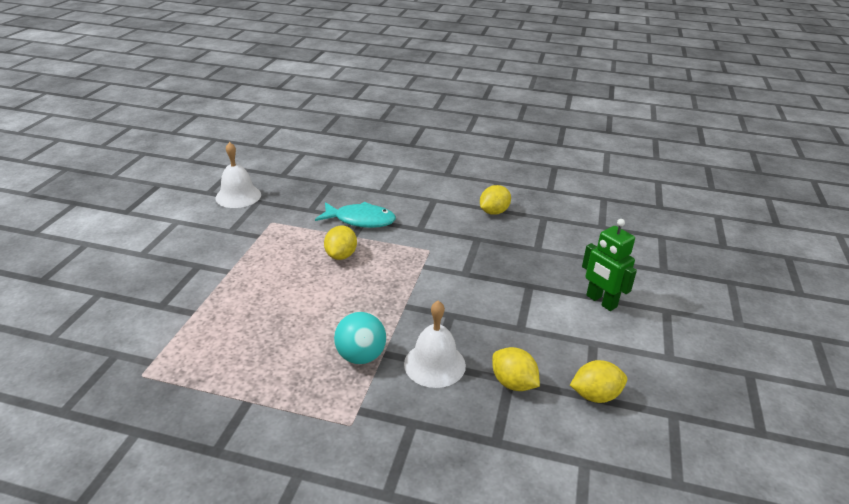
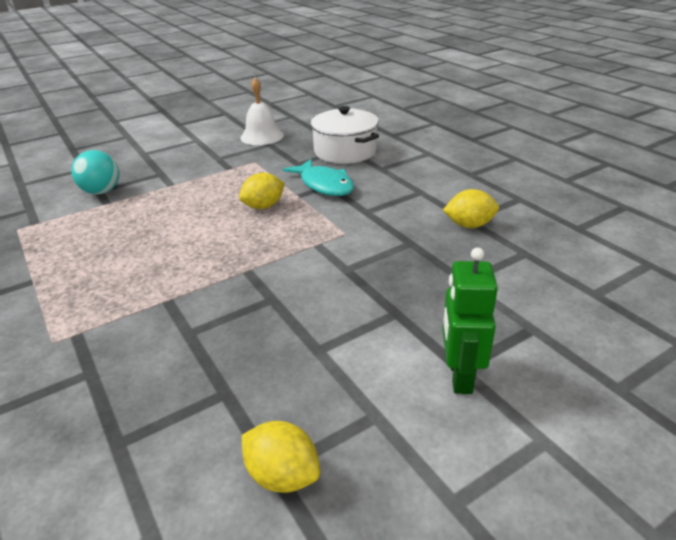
camera: 45 degrees right, 0 degrees up
turquoise ball [334,312,386,364] -> turquoise ball moved to [72,150,119,194]
white bell [404,301,466,388] -> none
yellow lemon [492,347,540,391] -> none
none -> white pot [311,106,379,164]

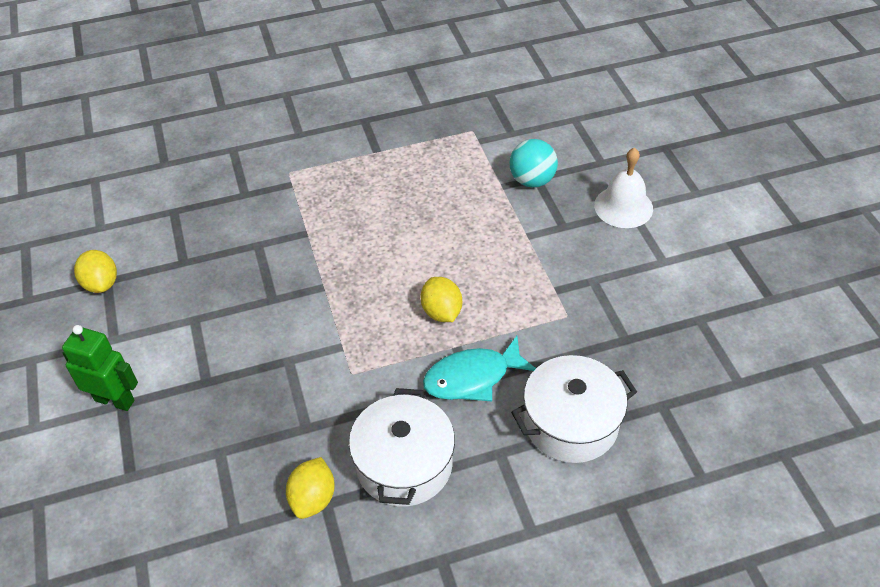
camera: 105 degrees right, 15 degrees up
white bell [240,77,284,145] -> white bell moved to [594,148,653,228]
yellow lemon [242,421,320,493] -> yellow lemon turned 75 degrees counterclockwise [74,250,117,293]
none -> white pot [349,388,455,507]

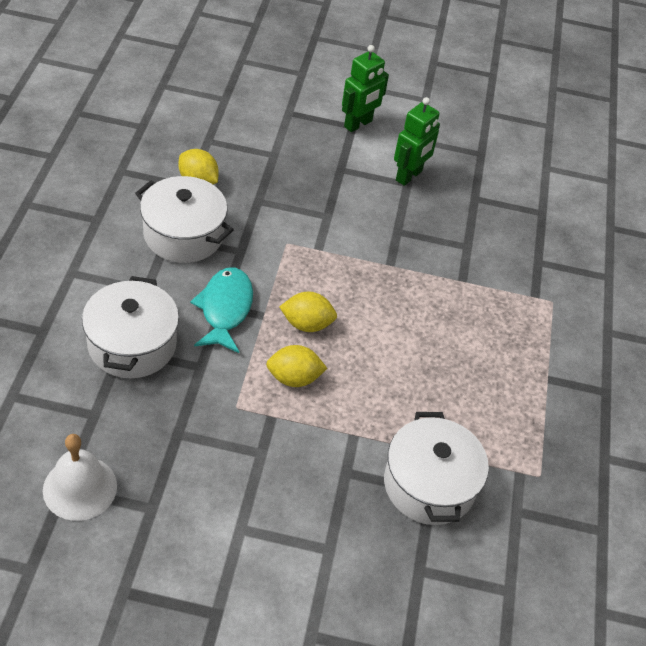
camera: 110 degrees right, 0 degrees up
yellow lemon [74,250,117,293] -> yellow lemon moved to [266,345,328,387]
turquoise ball [510,139,558,187] -> white pot [384,412,489,525]
white bell [594,148,653,228] -> white bell moved to [43,434,117,521]
none -> green robot [394,97,440,186]

